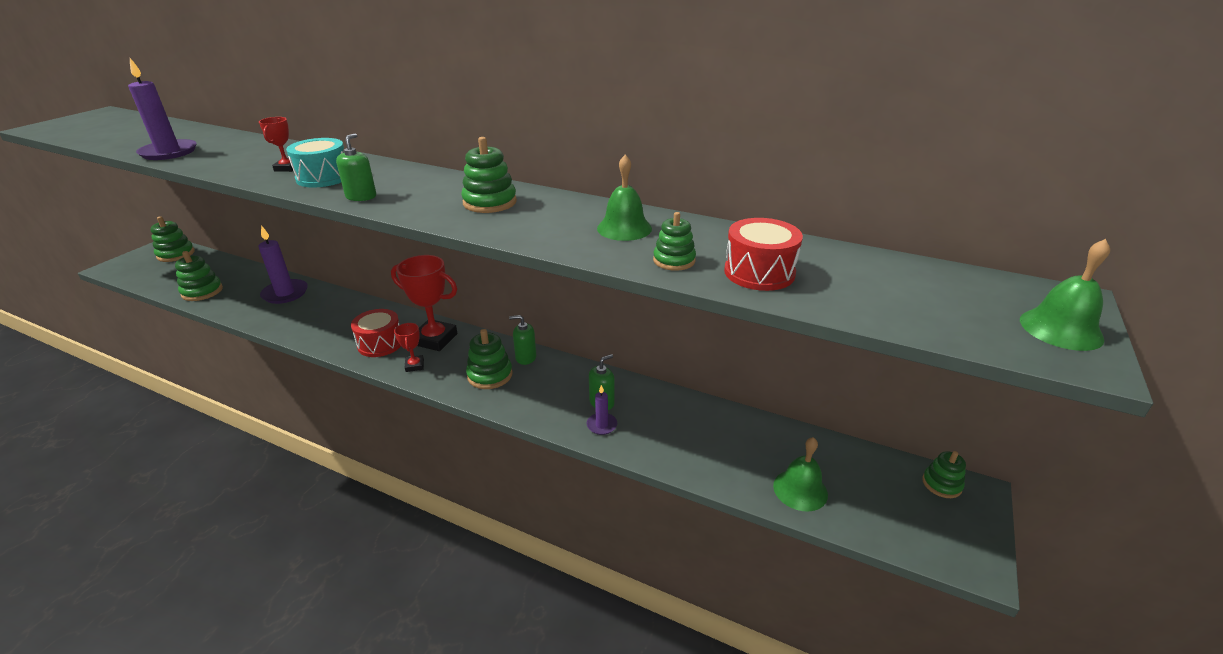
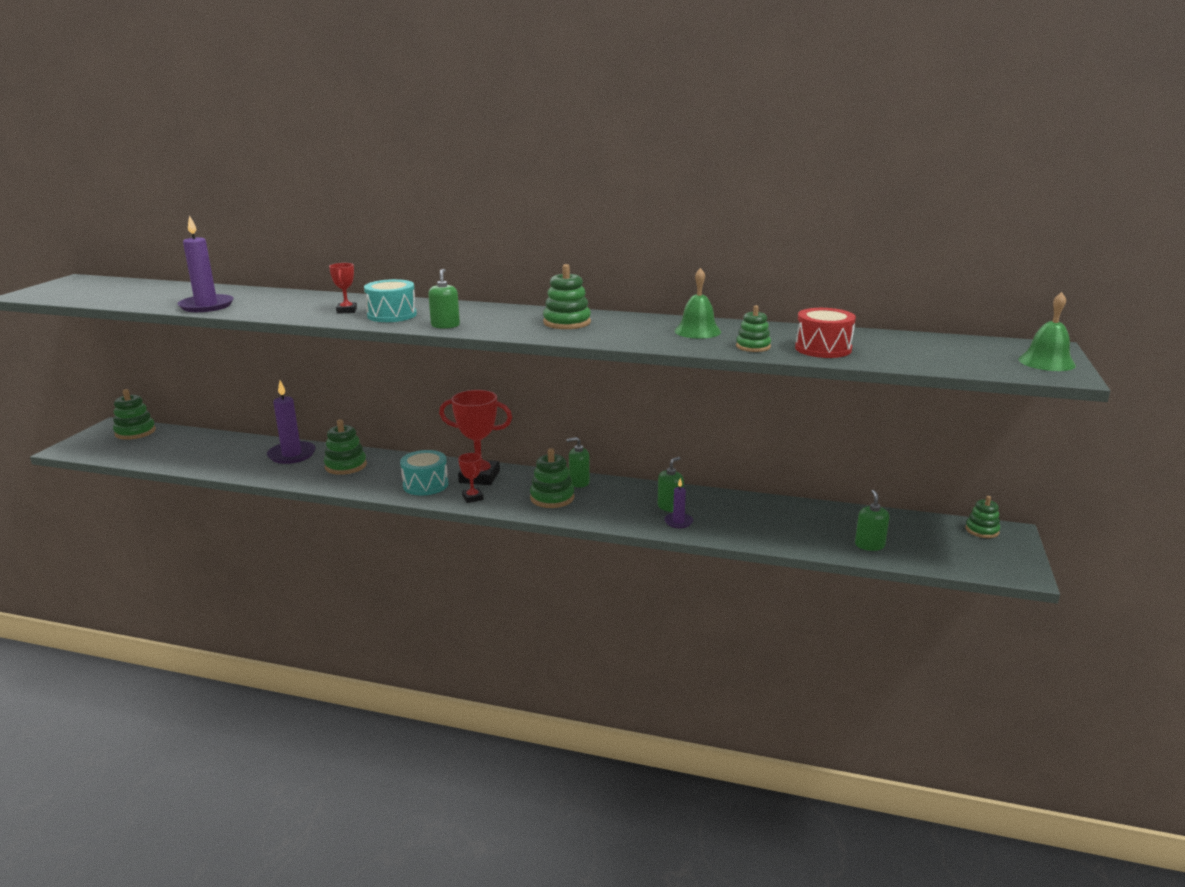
camera: 10 degrees left, 10 degrees down
green stacking toy [175,251,223,301] -> green stacking toy moved to [324,419,367,475]
red drum [351,309,401,357] -> turquoise drum [400,450,448,495]
green bell [773,437,828,512] -> green soap dispenser [855,490,889,551]

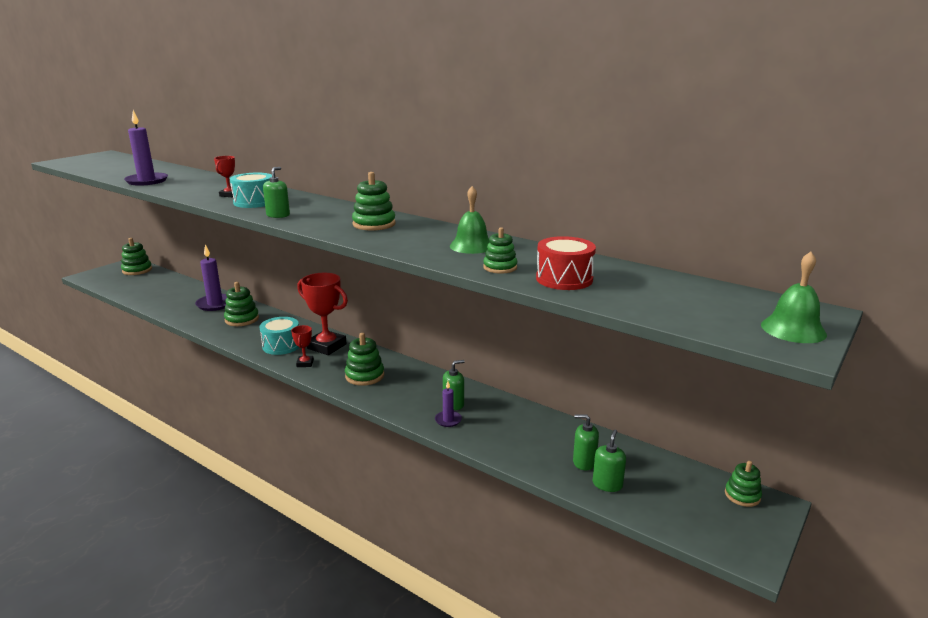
camera: 20 degrees right, 0 degrees up
green soap dispenser [566,437,590,488] -> green soap dispenser moved to [573,414,599,470]

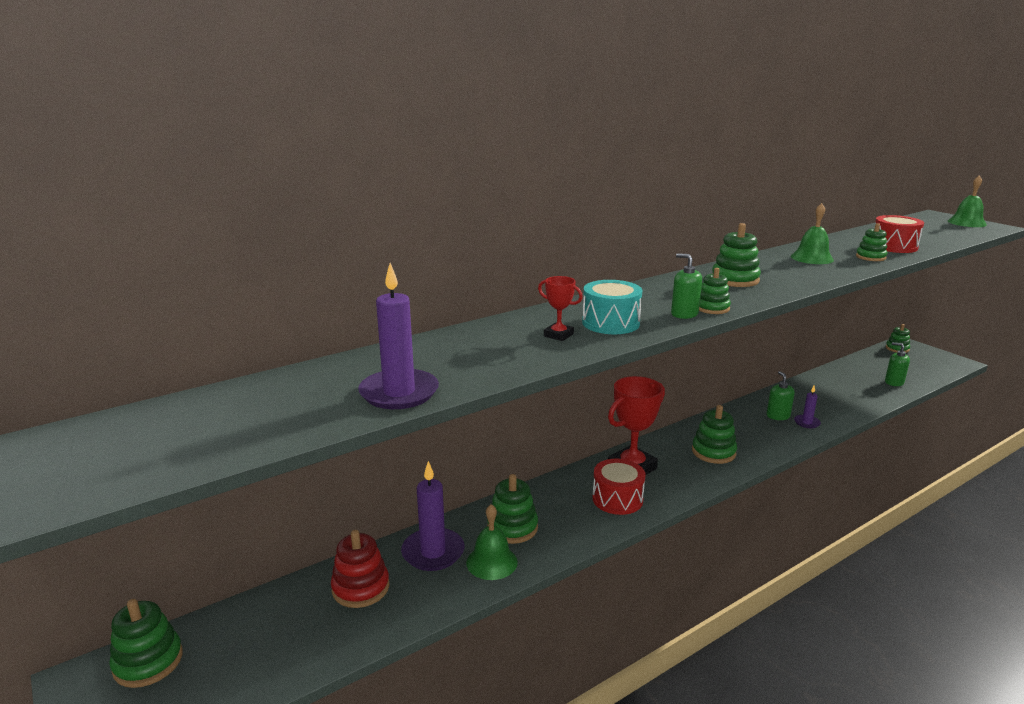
camera: 70 degrees left, 0 degrees up
turquoise drum [260,317,299,355] -> red drum [592,459,645,515]
red trophy [291,325,314,367] -> none
green soap dispenser [573,414,599,470] -> none
none -> red stacking toy [331,530,389,608]
none -> green bell [466,504,518,580]
none -> green stacking toy [699,268,731,314]

